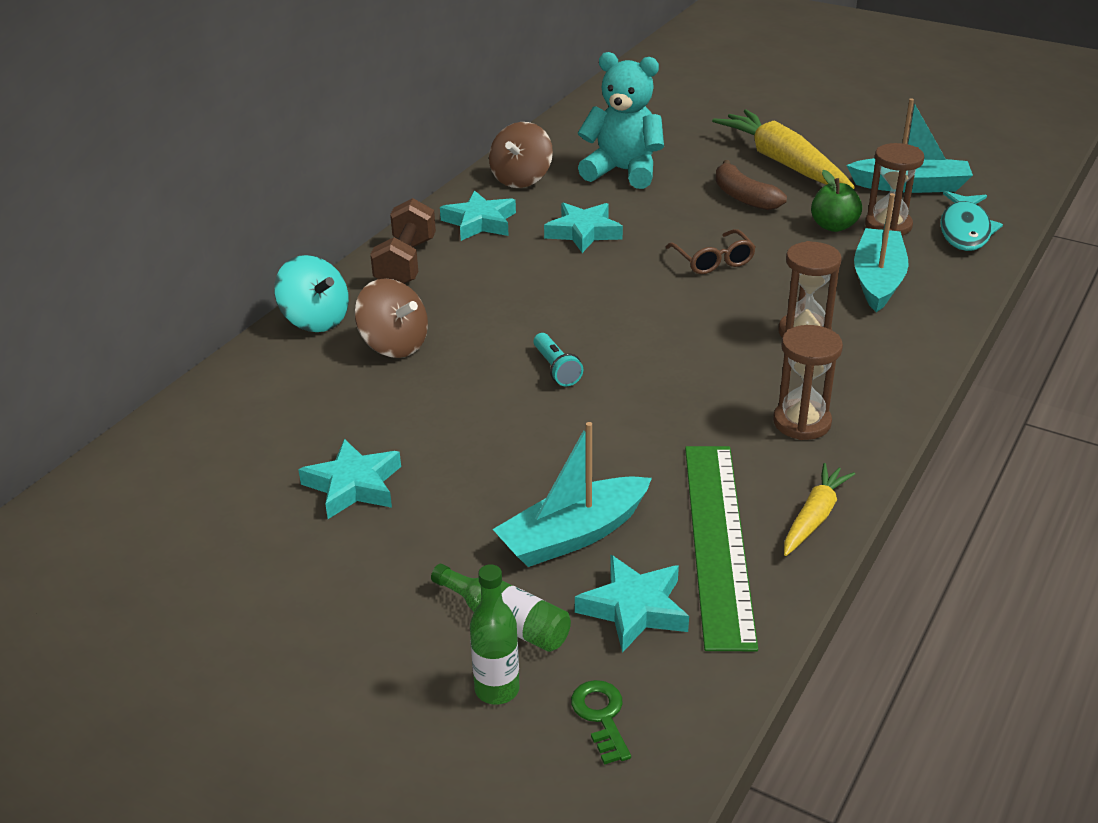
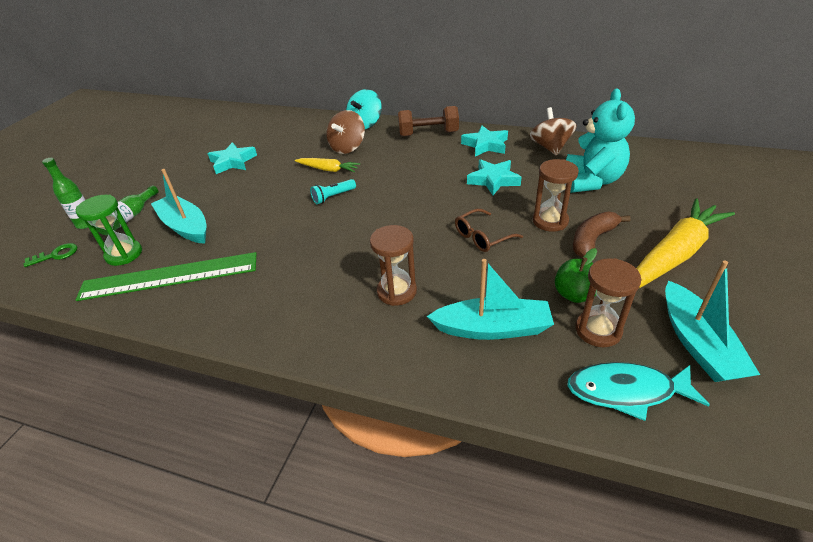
camera: 80 degrees right, 5 degrees up
brown spinning top [489,122,553,188] -> brown spinning top turned 75 degrees clockwise [530,107,577,156]
turquoise star [575,555,689,653] -> green hourglass [76,195,142,266]
brown hourglass [773,325,843,440] -> brown hourglass moved to [533,159,579,232]
yellow carrot [784,463,855,556] -> yellow carrot moved to [295,158,360,172]

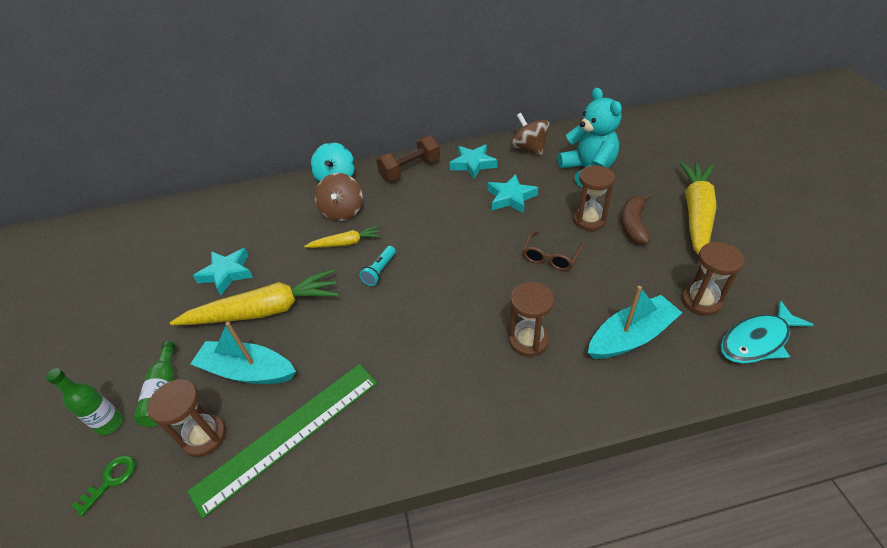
camera: 30 degrees left, 5 degrees up
green hourglass [76,195,142,266] -> brown hourglass [147,379,226,457]
green apple [555,248,597,303] -> none
turquoise boat [665,260,760,382] -> none
none -> yellow carrot [170,269,339,325]

